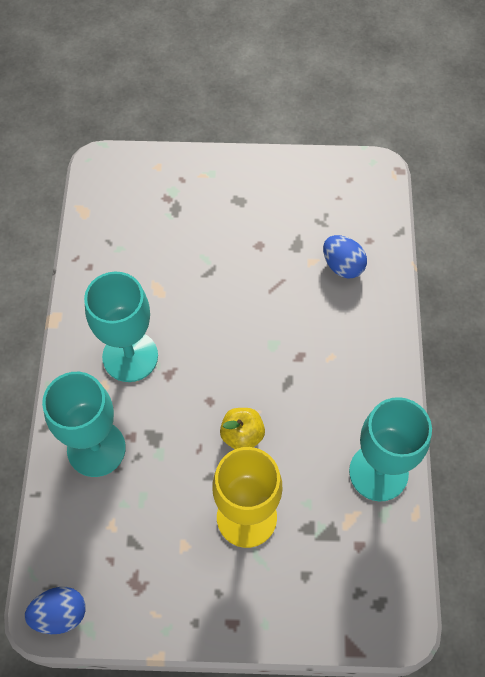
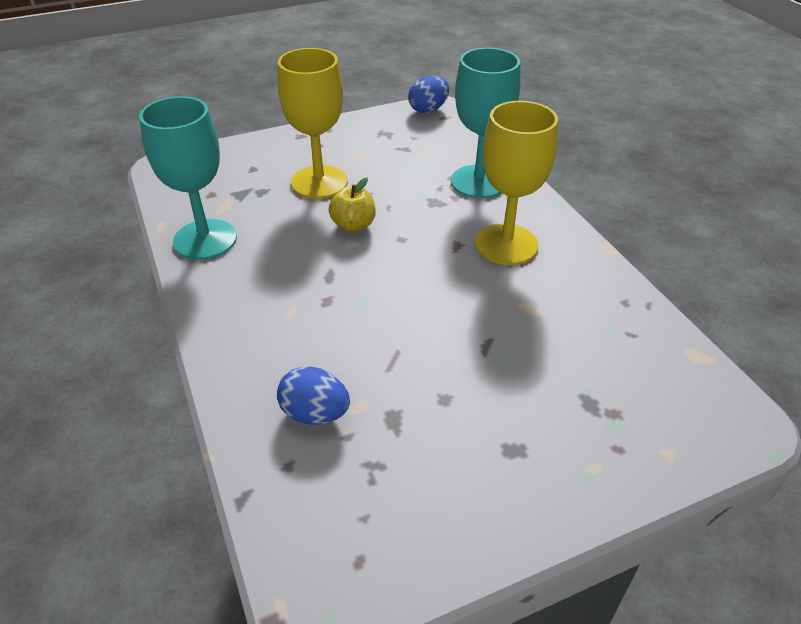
camera: 155 degrees right, 20 degrees down
turquoise goblet [84,272,158,382] -> yellow goblet [475,101,558,265]

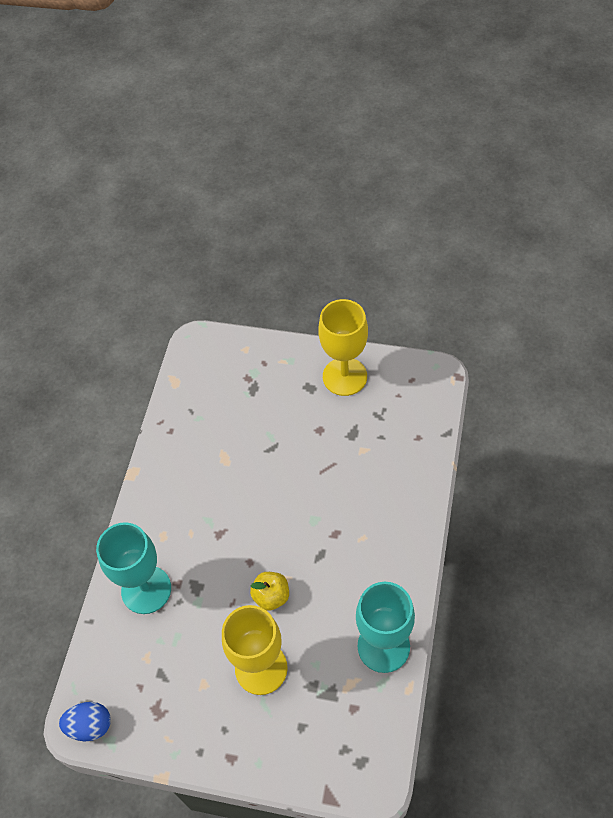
camera: 140 degrees left, 15 degrees up
blue egg [277,367,350,425] -> none
yellow goblet [475,101,558,265] -> yellow goblet moved to [318,299,368,396]

